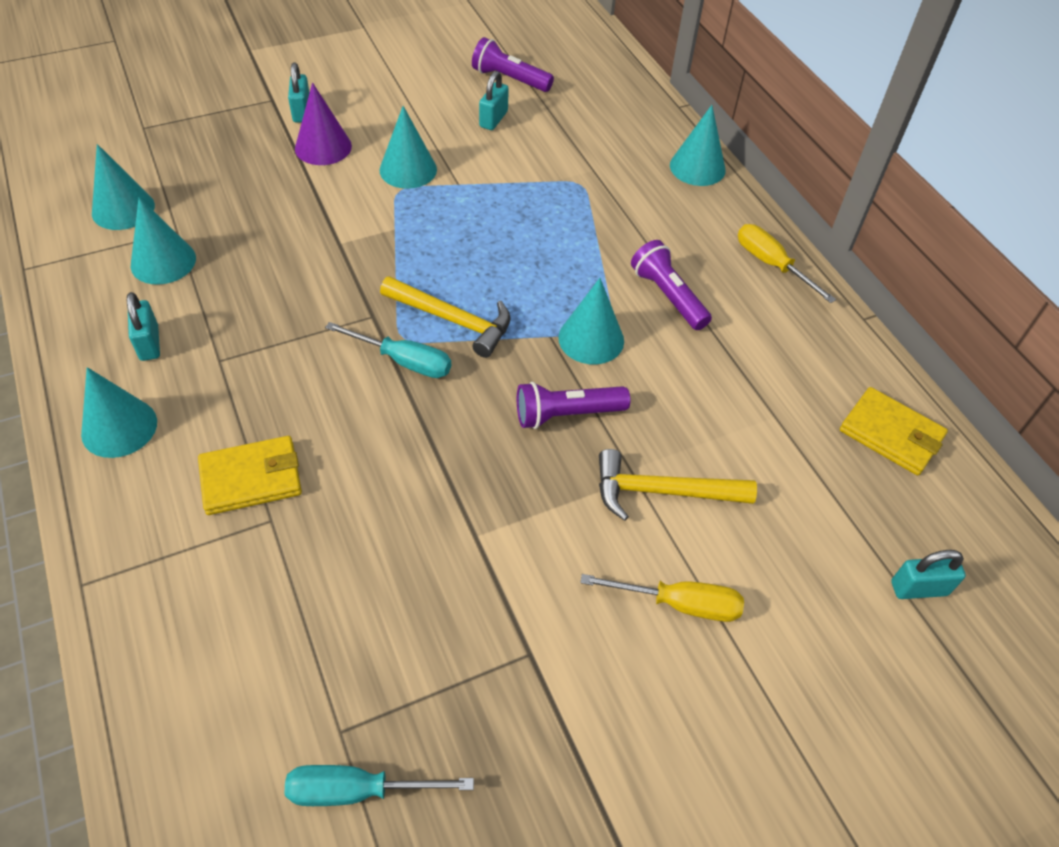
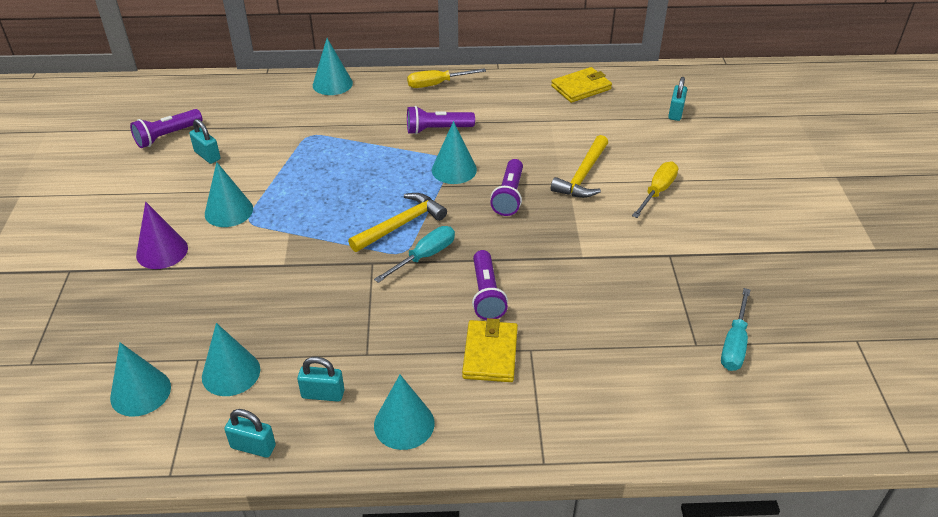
camera: 65 degrees left, 10 degrees down
turquoise padlock [288,63,310,123] -> turquoise padlock moved to [224,409,276,458]
none -> purple flashlight [472,250,508,320]

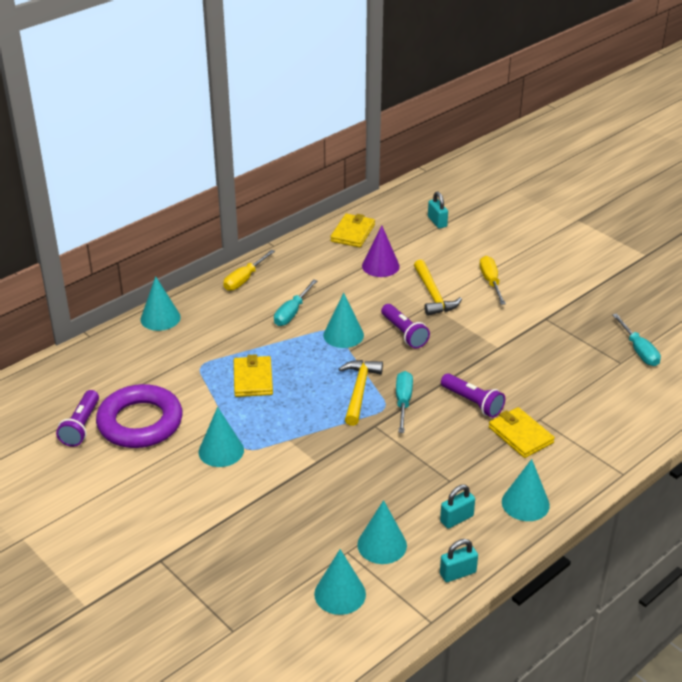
camera: 40 degrees left, 5 degrees down
purple cone [136,202,188,269] -> purple cone moved to [362,225,400,277]
turquoise padlock [189,119,220,164] -> purple ring [96,384,183,448]
purple flashlight [407,106,475,134] -> turquoise screwdriver [274,279,317,326]
none -> yellow wallet [234,354,273,397]

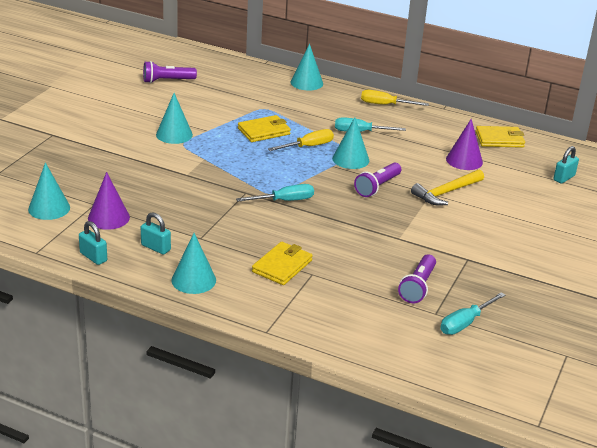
camera: 65 degrees right, 5 degrees down
purple ring [96,384,183,448] -> none
yellow hammer [339,360,383,426] -> none
turquoise cone [357,500,407,564] -> purple cone [88,172,130,230]
purple flashlight [441,373,505,418] -> purple flashlight moved to [398,254,436,303]
yellow screwdriver [479,256,506,305] -> yellow screwdriver moved to [268,129,334,151]

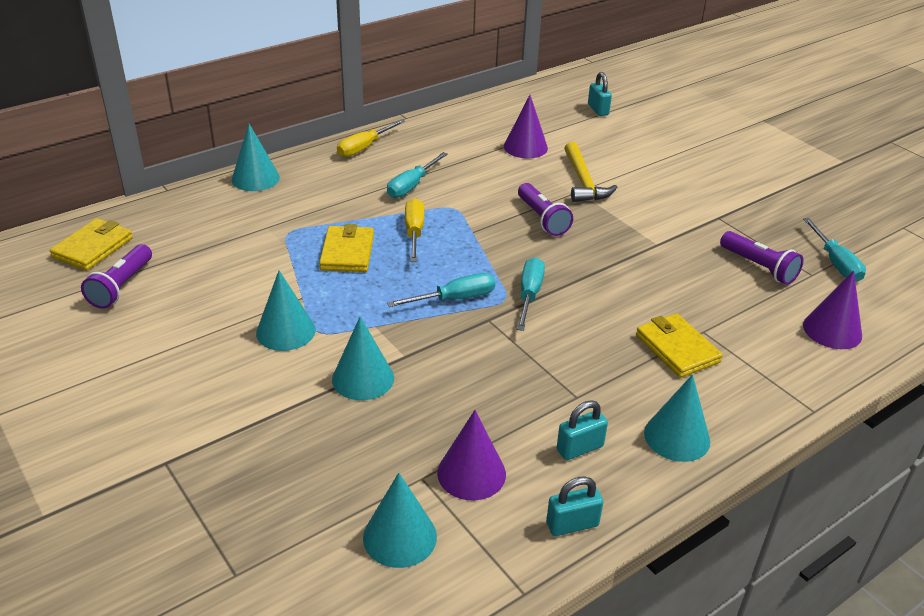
camera: 60 degrees left, 5 degrees up
turquoise cone [332,117,369,169] -> turquoise cone moved to [332,316,394,400]
yellow wallet [476,126,525,148] -> yellow wallet moved to [50,218,133,270]
none -> turquoise screwdriver [387,273,495,307]
none -> purple cone [803,271,862,349]

